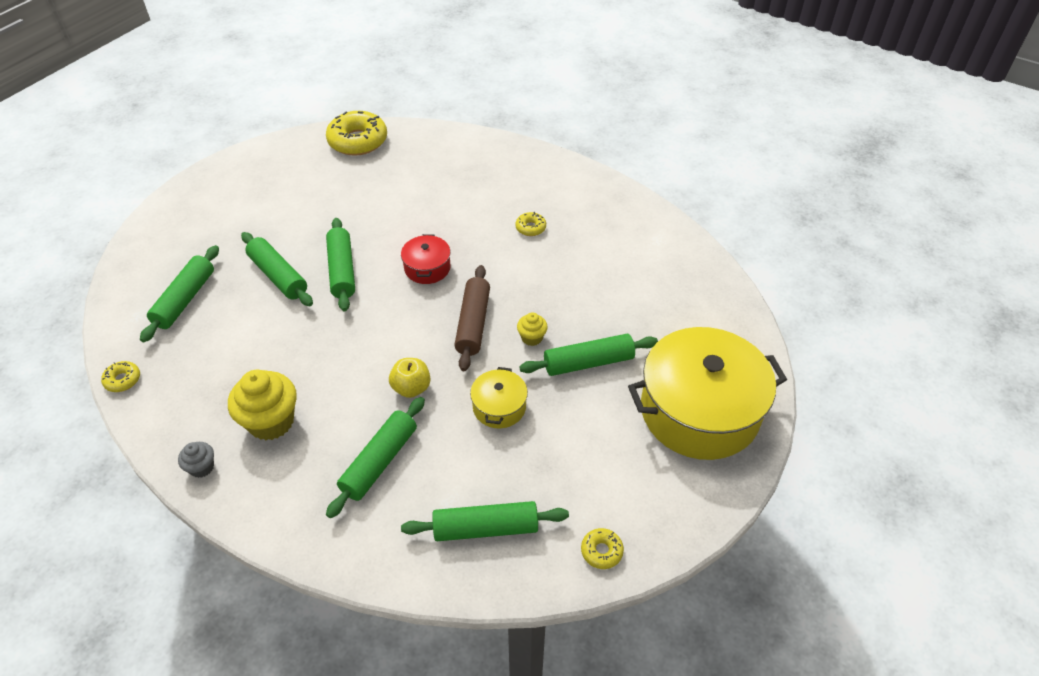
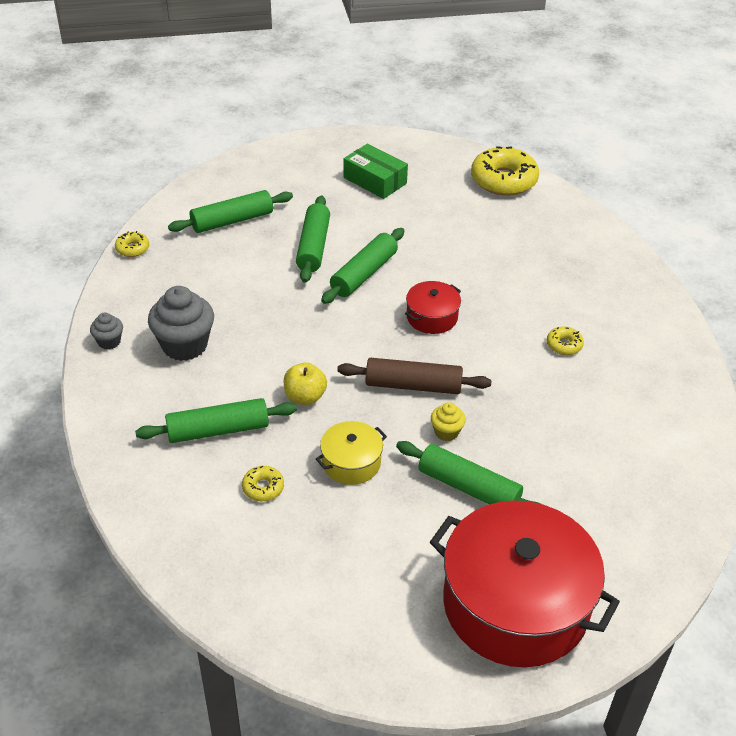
camera: 45 degrees right, 5 degrees down
yellow cupcake [228,370,297,440] -> grey cupcake [148,286,214,361]
green rolling pin [401,501,569,541] -> none
brown rolling pin [454,265,490,371] -> brown rolling pin turned 45 degrees clockwise [337,358,491,394]
yellow donut [581,528,624,569] -> yellow donut moved to [242,466,284,501]
yellow pot [628,327,787,460] -> red pot [430,501,620,667]
none -> green box [344,144,408,199]

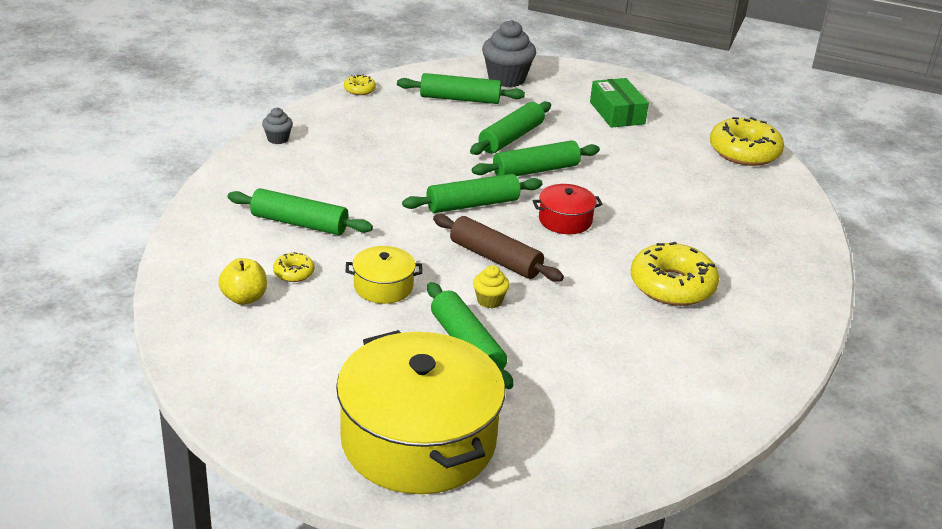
camera: 30 degrees right, 10 degrees down
grey cupcake [148,286,214,361] -> grey cupcake moved to [482,20,536,87]
yellow apple [284,362,327,405] -> yellow apple moved to [218,258,267,305]
red pot [430,501,620,667] -> yellow pot [336,330,505,494]
yellow donut [546,326,584,355] -> yellow donut [631,242,719,306], size x2.17
none -> green rolling pin [402,174,542,213]

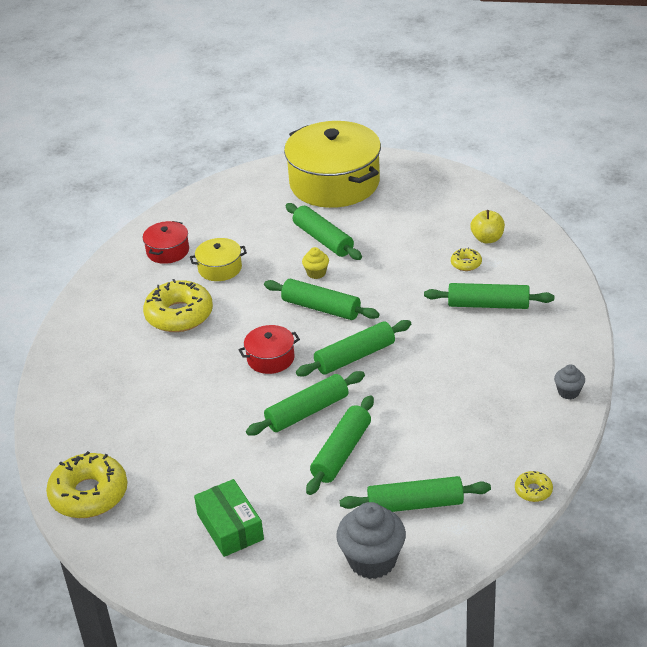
camera: 175 degrees right, 5 degrees up
yellow pot [346,246,422,304] -> yellow pot moved to [190,238,247,281]
brown rolling pin [433,214,564,282] -> green rolling pin [264,279,380,320]
none -> red pot [143,221,189,264]

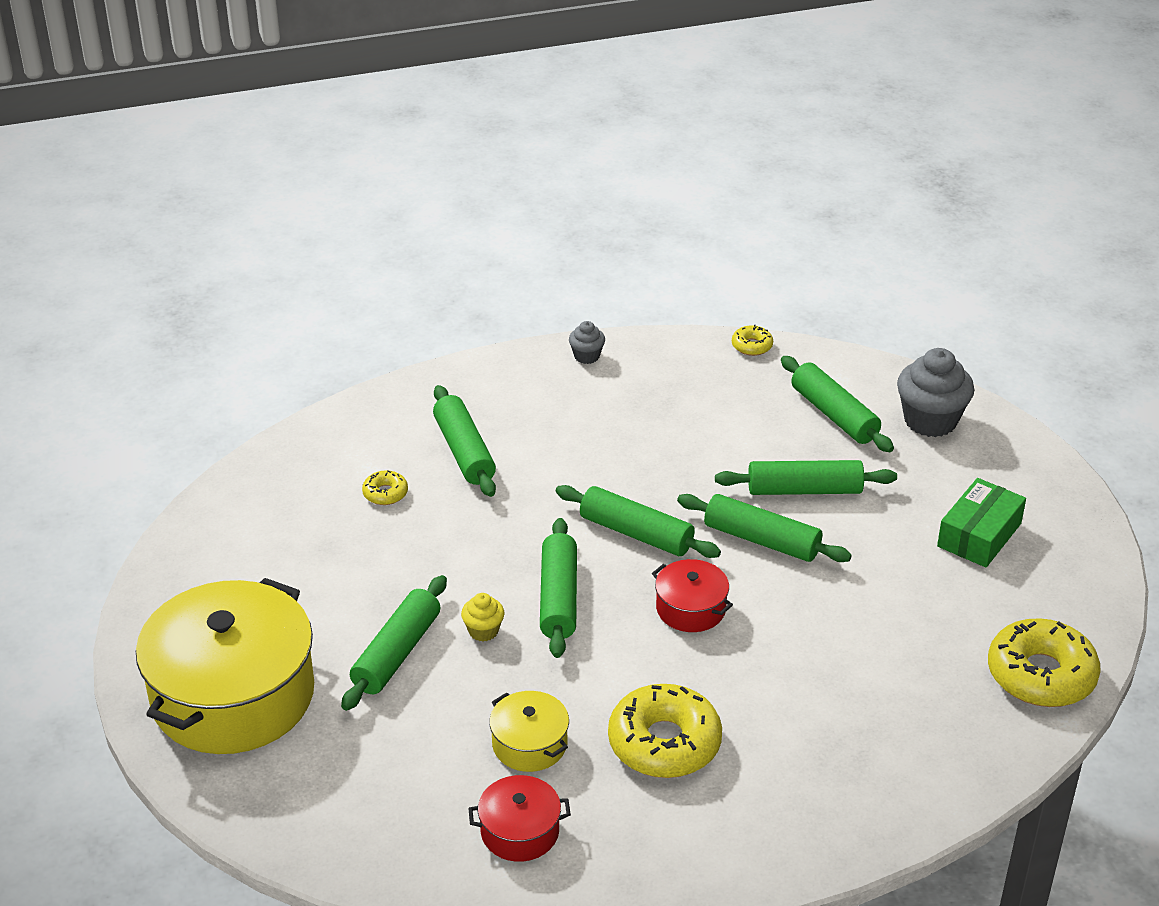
camera: 120 degrees left, 0 degrees up
yellow apple [470,210,505,243] -> none

